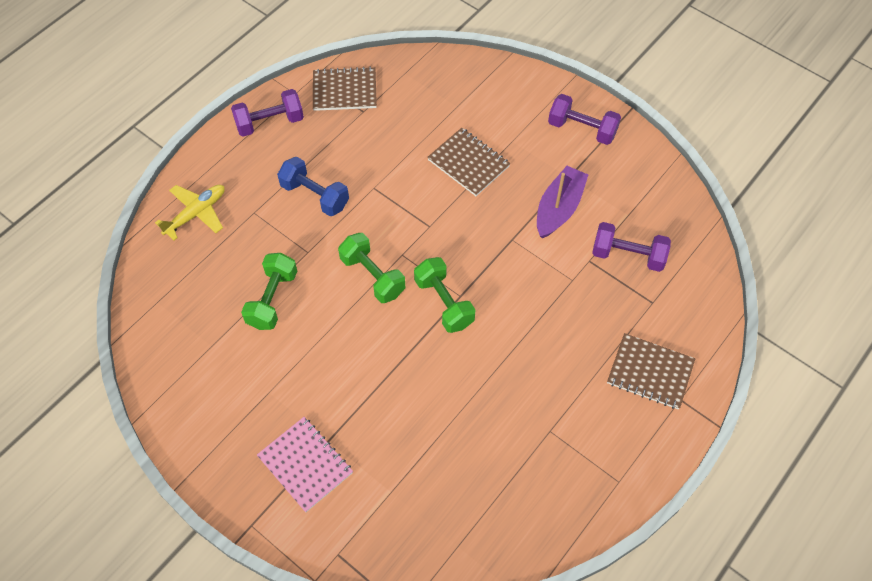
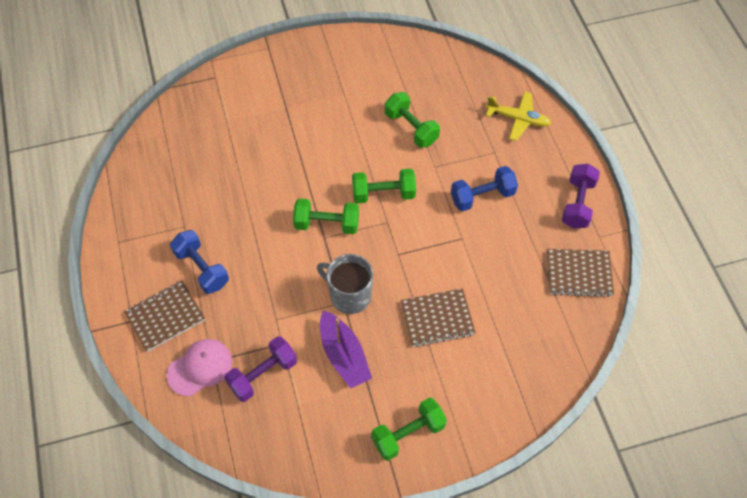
camera: 125 degrees right, 0 degrees up
yellow plane [155,185,225,240] -> yellow plane turned 60 degrees counterclockwise [486,91,551,141]
pink notebook [257,417,353,512] -> none
brown notebook [313,67,377,111] -> brown notebook turned 60 degrees clockwise [547,249,614,297]
purple dumbbell [548,94,621,145] -> green dumbbell [371,398,447,461]
none -> pink cap [167,339,232,396]
none -> blue dumbbell [170,230,229,294]
none -> grey mug [317,254,373,314]

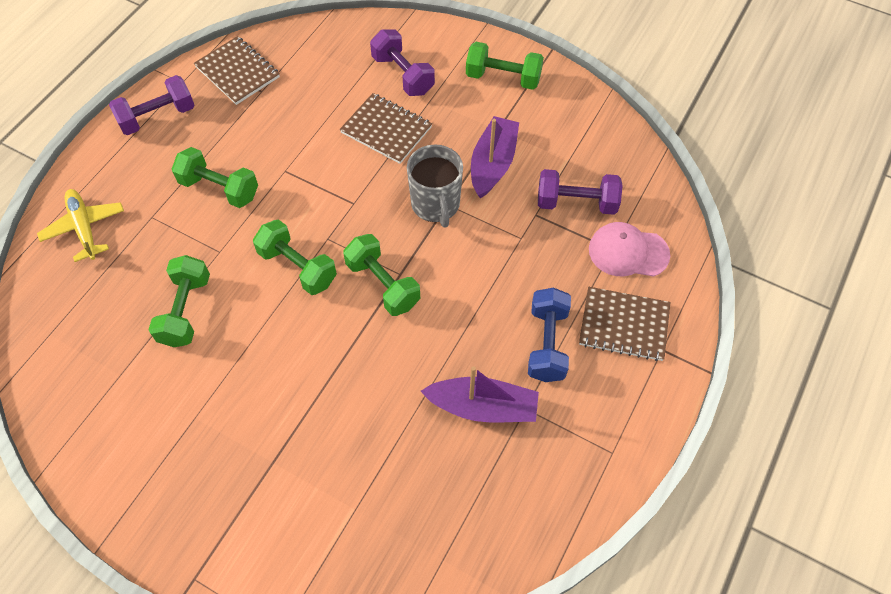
camera: 135 degrees left, 0 degrees up
blue dumbbell [451,166,518,212] -> green dumbbell [171,147,258,208]
none -> purple dumbbell [370,29,435,96]
none -> purple boat [421,366,539,422]

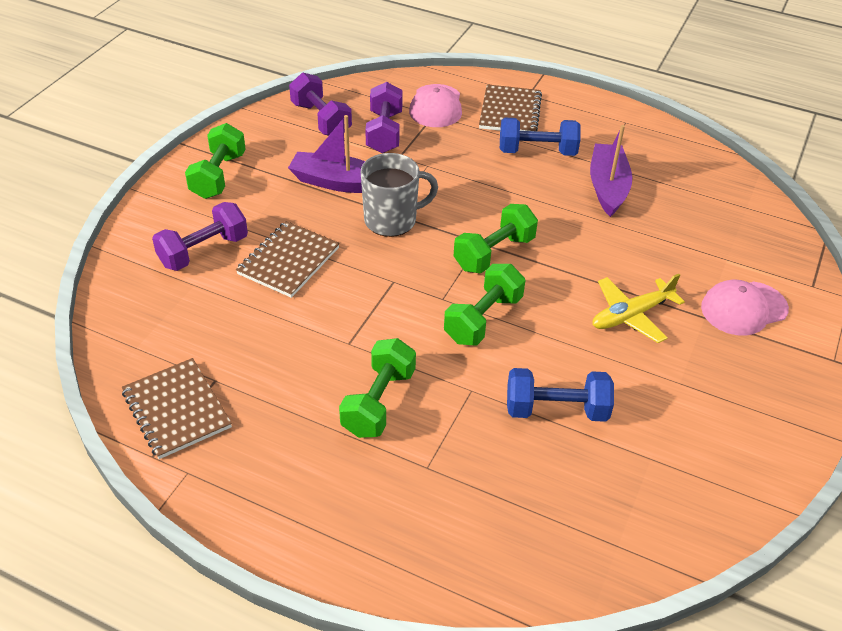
camera: 95 degrees left, 15 degrees down
yellow plane [37,189,124,262] -> yellow plane moved to [593,274,685,343]
purple dumbbell [109,75,194,135] -> purple dumbbell moved to [289,73,352,136]
green dumbbell [148,255,210,347] -> blue dumbbell [507,368,614,422]
brown notebook [194,36,280,105] -> brown notebook turned 75 degrees counterclockwise [122,358,232,459]
none -> pink cap [701,279,789,336]

